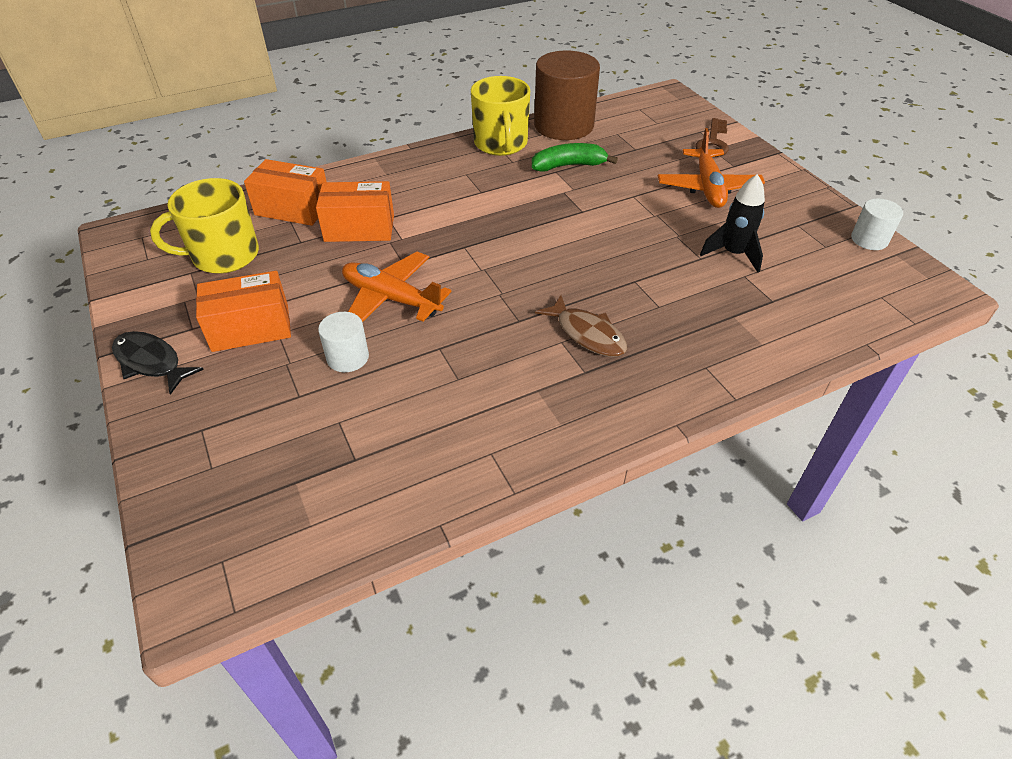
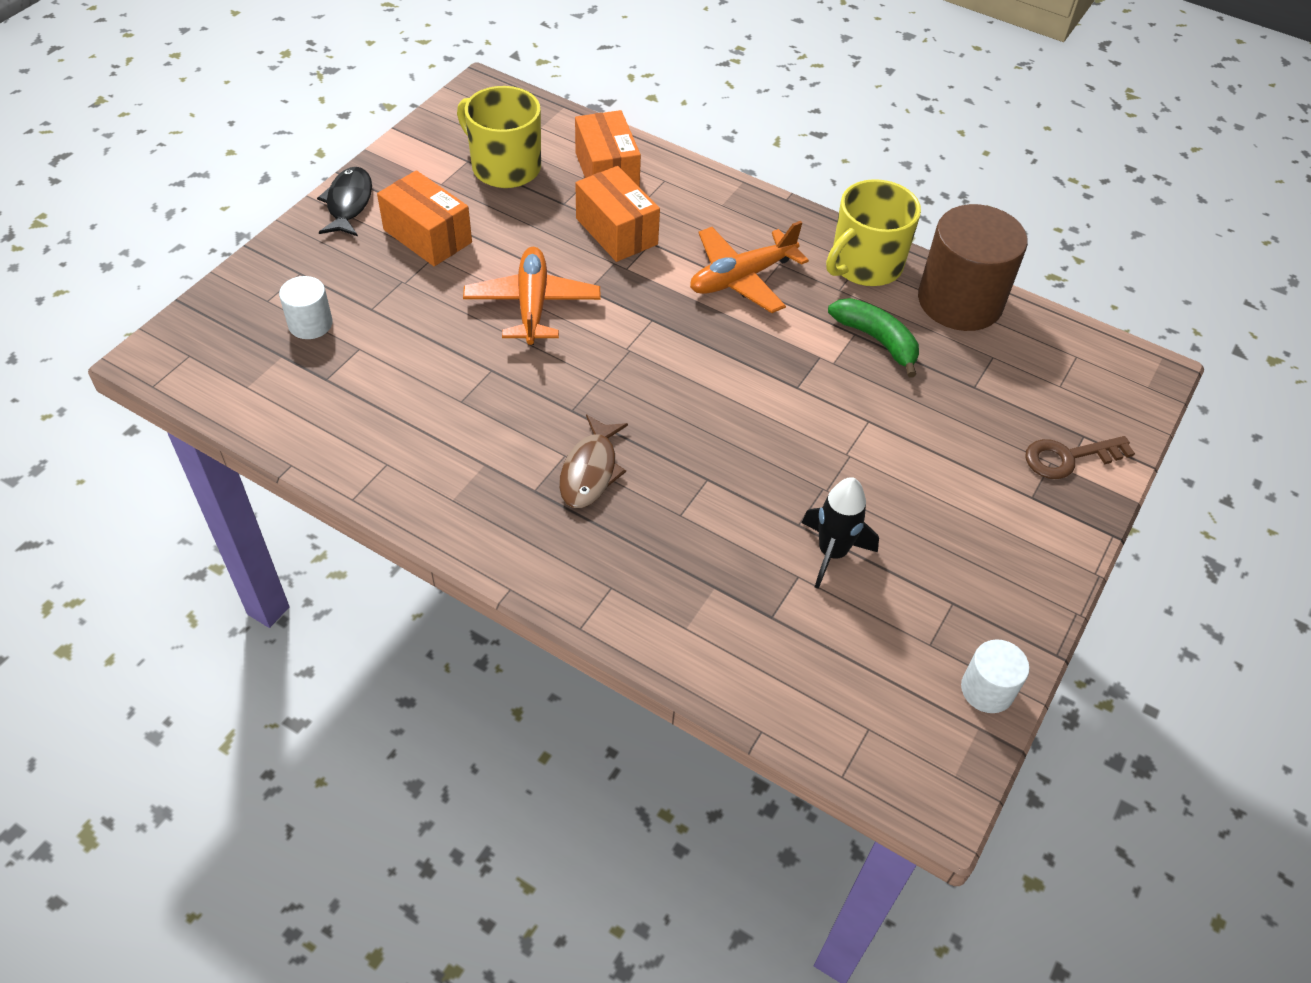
camera: 55 degrees right, 5 degrees up
white cylinder [318,312,369,372] -> white cylinder moved to [279,276,333,339]
orange plane [658,128,765,208] -> orange plane moved to [690,221,809,313]

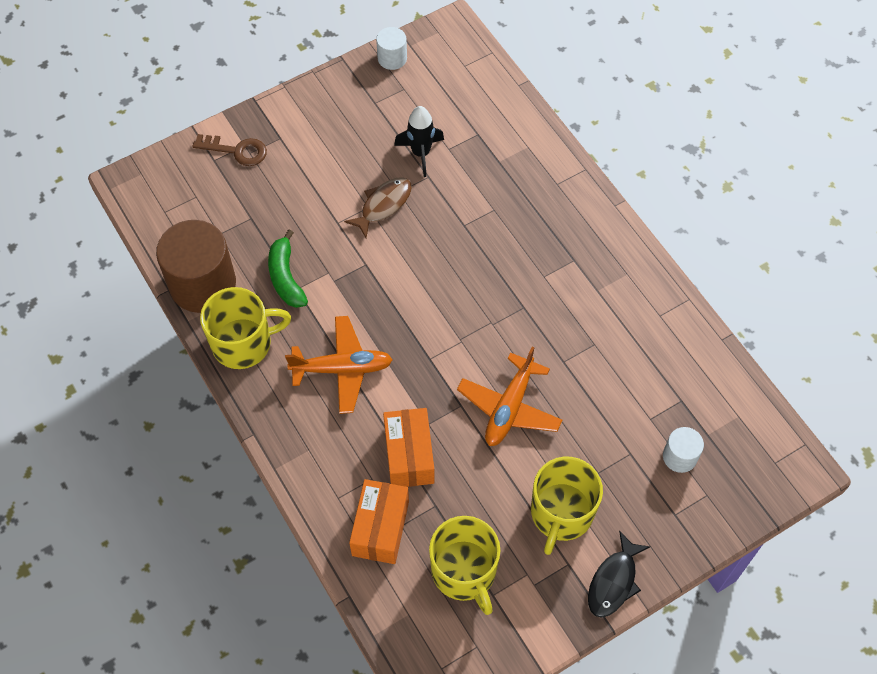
camera: 150 degrees left, 10 degrees up
orange box [377,170,472,266] -> yellow mug [531,457,603,555]
brown fish [559,414,628,508] -> brown fish moved to [344,177,412,238]

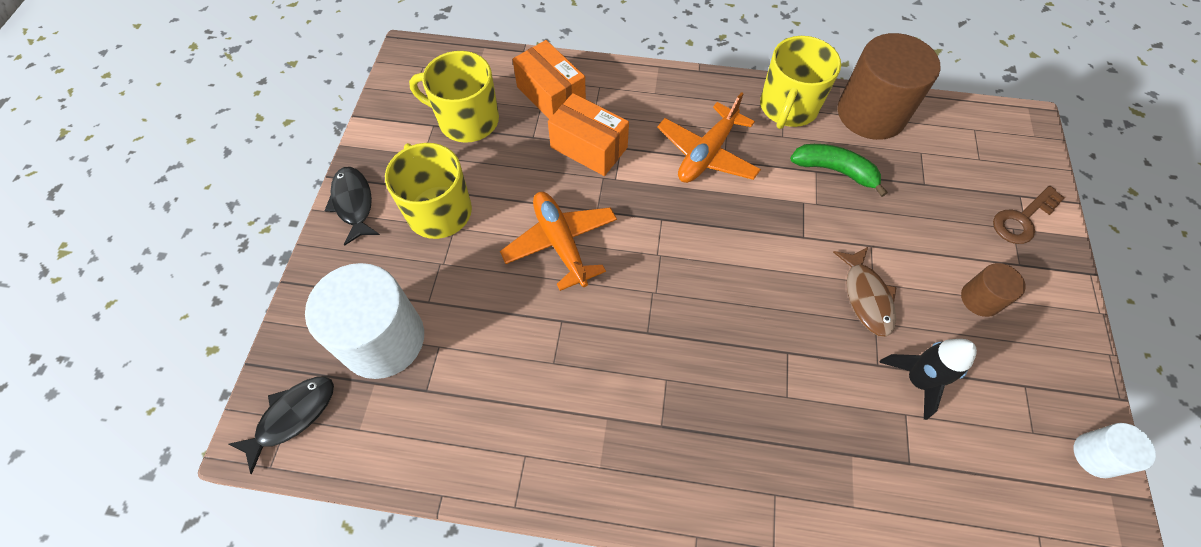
camera: 130 degrees right, 0 degrees up
white cylinder [663,427,704,473] -> white cylinder [305,263,424,379], size x2.05
none -> black fish [228,376,334,474]
none -> brown cylinder [961,263,1026,317]

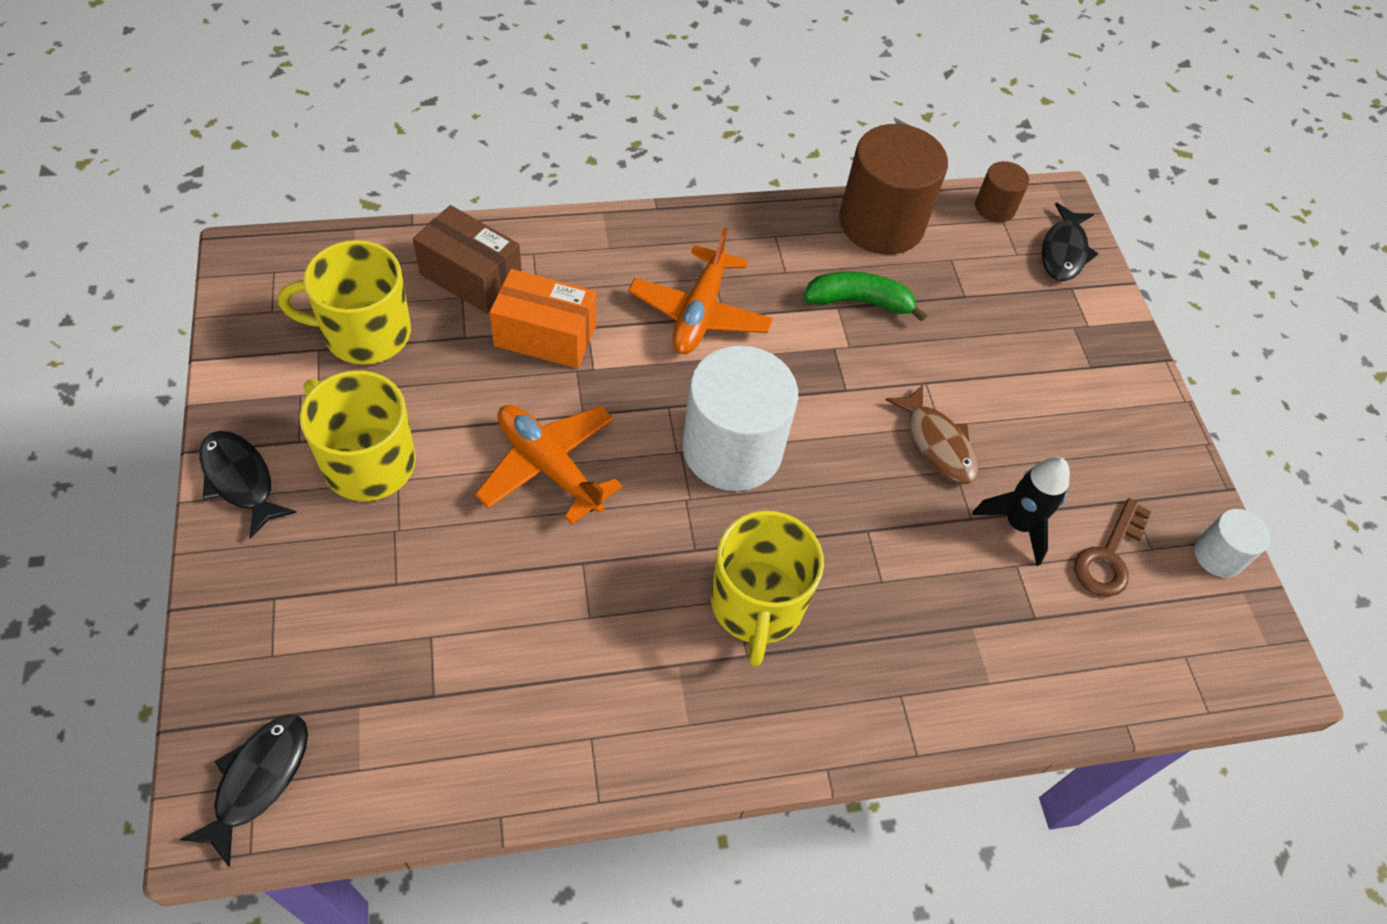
camera: 25 degrees left, 5 degrees down
white cylinder [305,263,424,379] -> white cylinder moved to [682,346,798,491]
orange box [512,40,586,119] -> brown box [413,205,522,314]
yellow mug [760,36,841,129] -> yellow mug moved to [711,511,824,667]
brown cylinder [961,263,1026,317] -> brown cylinder moved to [975,161,1029,223]
brown key [993,186,1065,244] -> brown key moved to [1074,498,1152,597]
none -> black fish [1042,203,1099,281]

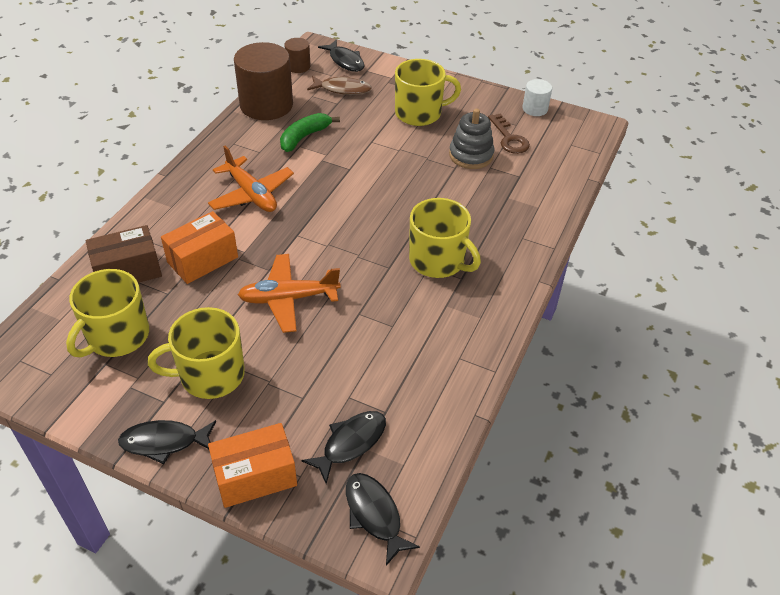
camera: 50 degrees left, 10 degrees down
white cylinder [682,346,798,491] -> none
brown fish [885,384,978,484] -> brown fish moved to [307,75,372,95]
black rocket [972,457,1070,566] -> grey stacking toy [449,109,494,169]
none -> orange box [208,423,297,508]
none -> black fish [301,411,386,484]
none -> yellow mug [395,59,461,126]

